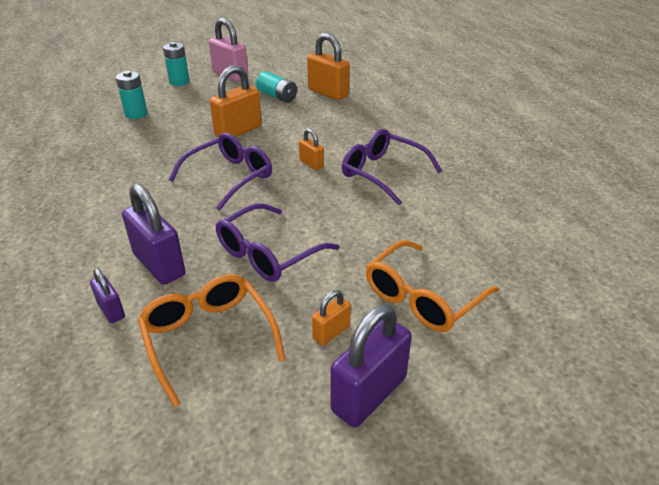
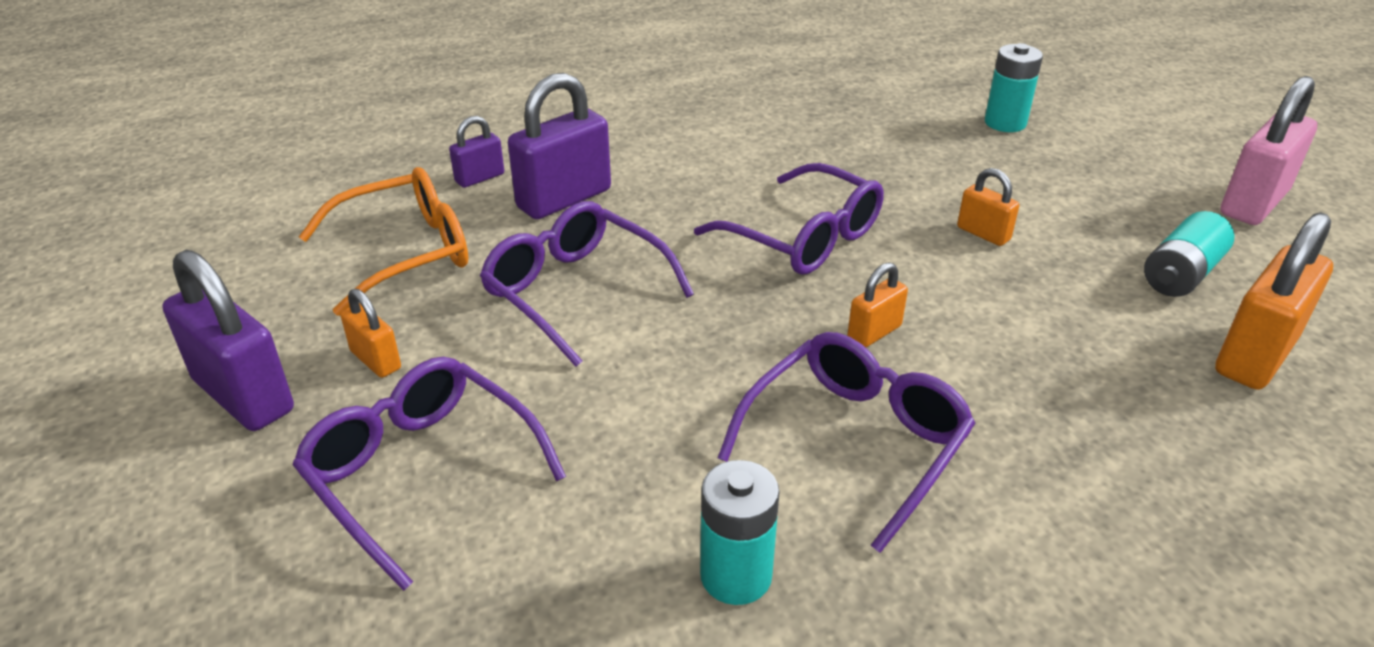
camera: 90 degrees right, 0 degrees up
turquoise battery [163,42,190,86] -> turquoise battery moved to [700,460,780,605]
orange padlock [209,65,262,137] -> orange padlock [957,168,1019,246], size x0.52
orange glasses [366,240,499,332] -> purple glasses [292,357,566,591]

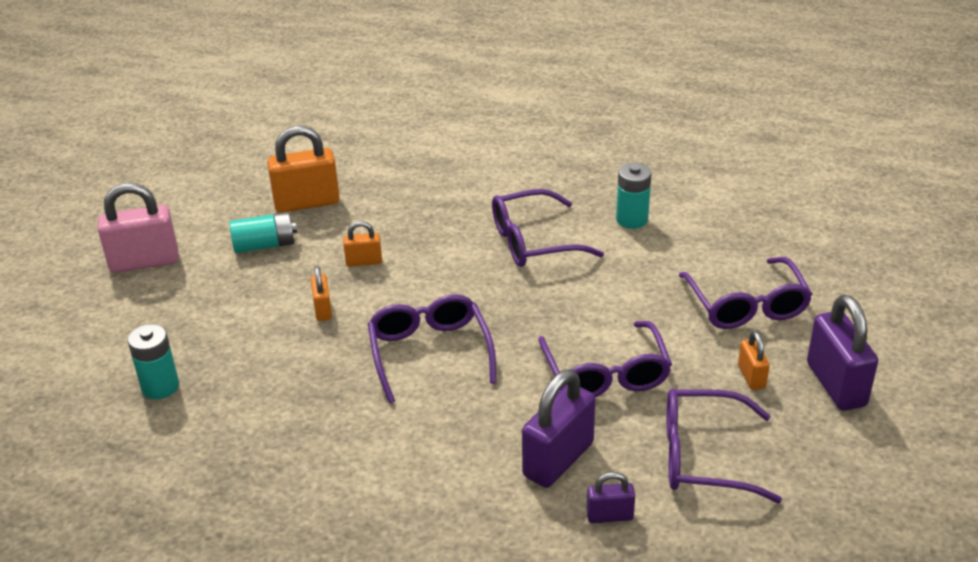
camera: 145 degrees left, 0 degrees up
orange glasses [299,167,468,316] -> purple glasses [667,389,782,503]
purple padlock [508,73,611,219] -> purple padlock turned 45 degrees counterclockwise [522,369,596,488]
orange padlock [847,262,908,348] -> orange padlock moved to [343,221,382,267]

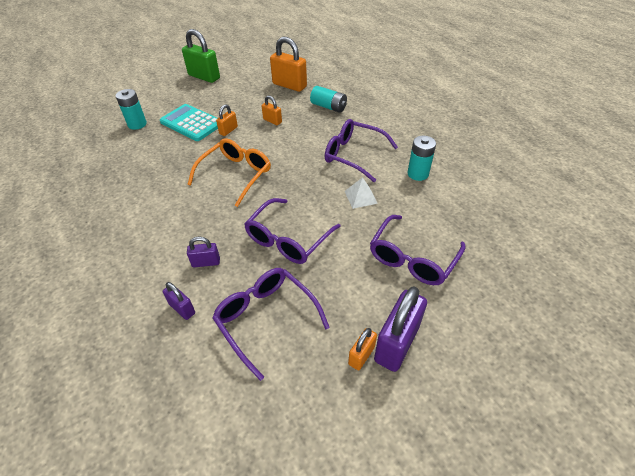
camera: 45 degrees right, 10 degrees up
pink padlock [98,183,179,273] -> green padlock [182,29,220,83]
turquoise battery [229,212,297,253] -> turquoise battery moved to [310,86,347,113]
purple glasses [368,294,497,404] -> orange glasses [187,138,271,207]
purple padlock [522,369,596,488] -> purple padlock [187,237,220,267], size x0.52
orange padlock [738,331,770,390] -> orange padlock moved to [348,328,377,370]
none -> turquoise calculator [160,104,218,141]
none -> white pyramid [345,177,378,209]

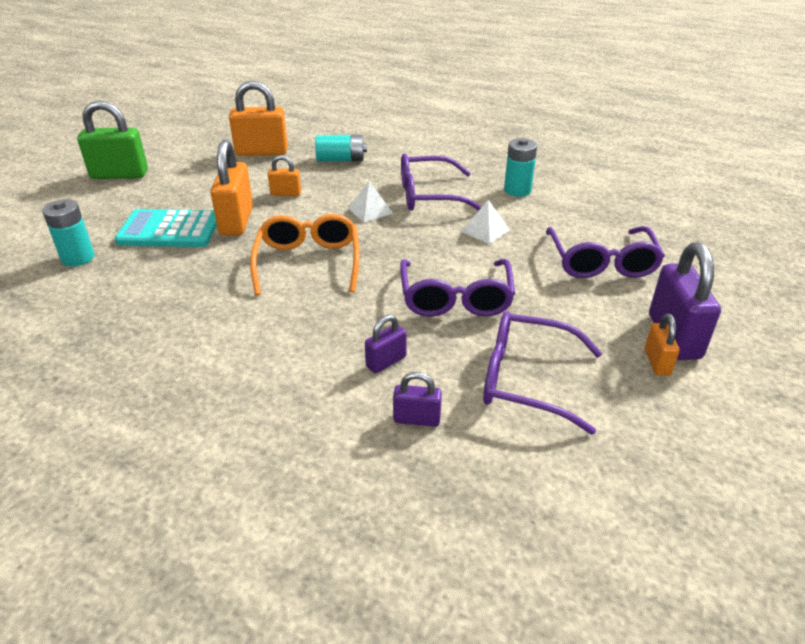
camera: 35 degrees left, 10 degrees down
orange padlock [216,104,238,136] -> orange padlock [210,140,253,236], size x1.91
none -> white pyramid [348,181,393,222]

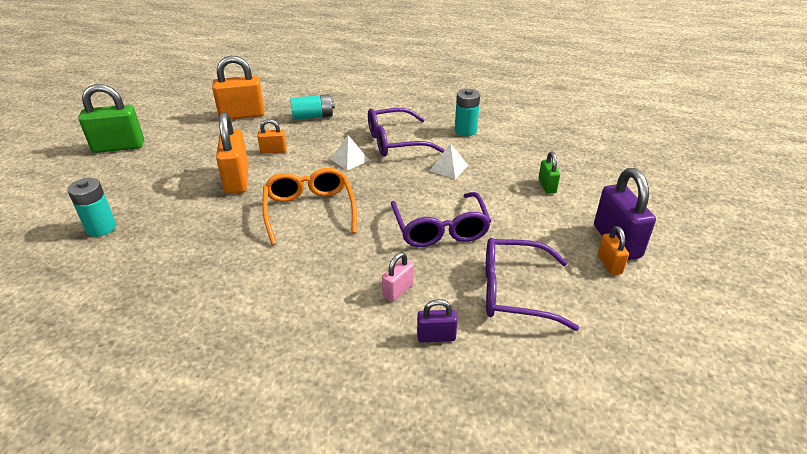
camera: 10 degrees left, 0 degrees up
turquoise calculator [115,209,217,247] -> none
purple padlock [365,315,406,374] -> pink padlock [382,252,414,302]
purple glasses [546,226,665,278] -> green padlock [538,152,560,194]

